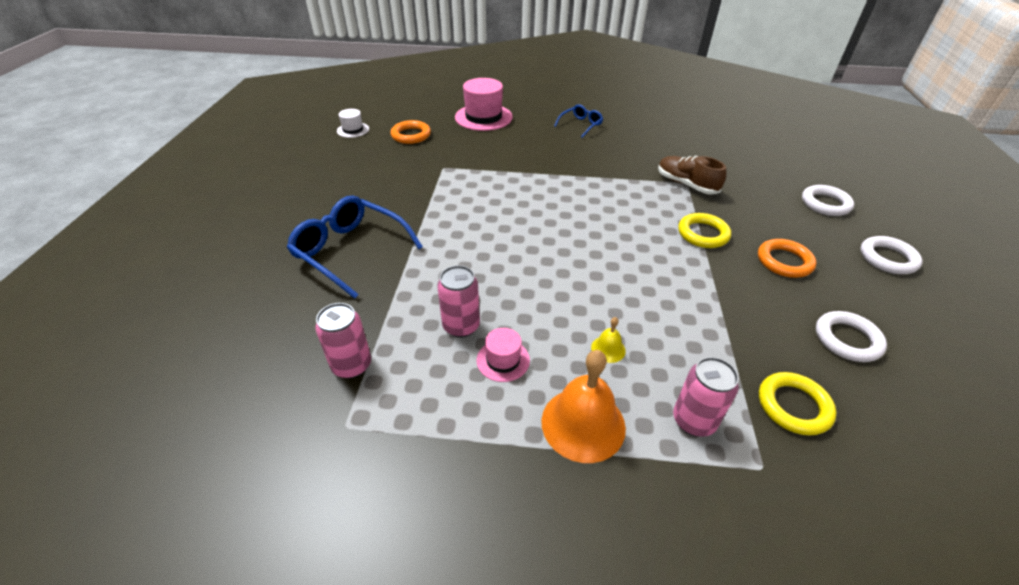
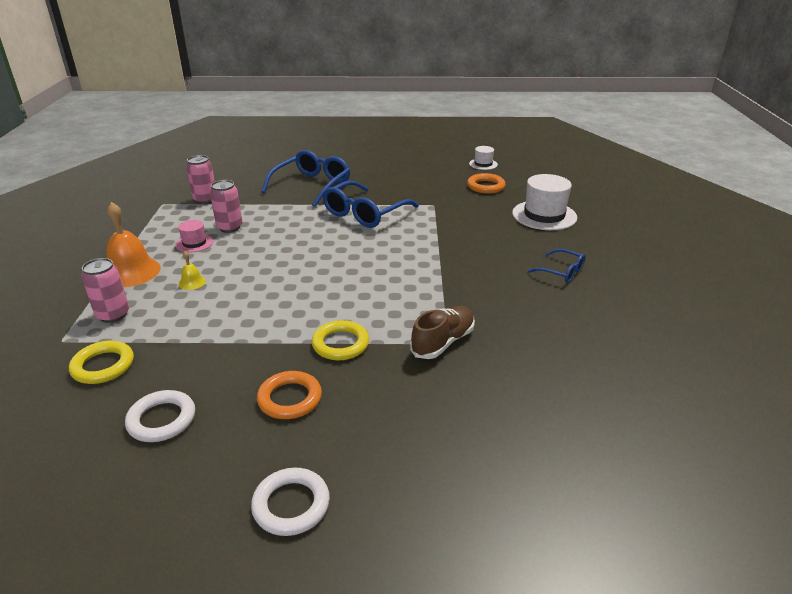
camera: 85 degrees right, 10 degrees down
pink hat [455,78,513,131] -> white hat [512,174,577,230]
white ring [802,185,854,216] -> none
none -> blue glasses [323,181,419,228]

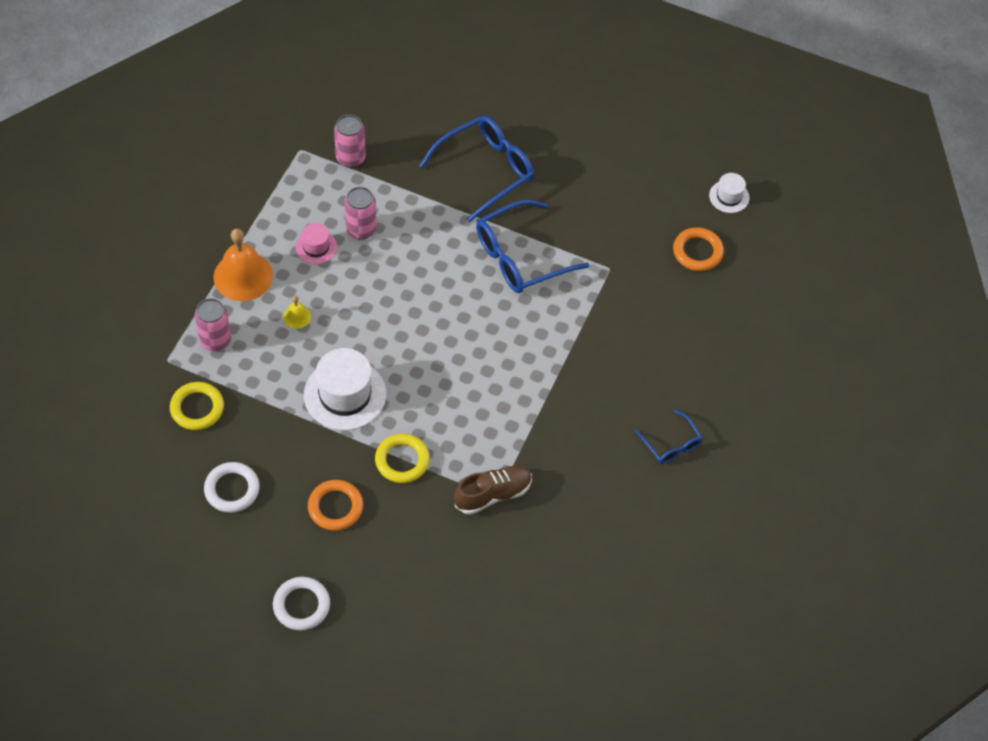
camera: 20 degrees right, 25 degrees up
white hat [512,174,577,230] -> white hat moved to [304,348,386,430]

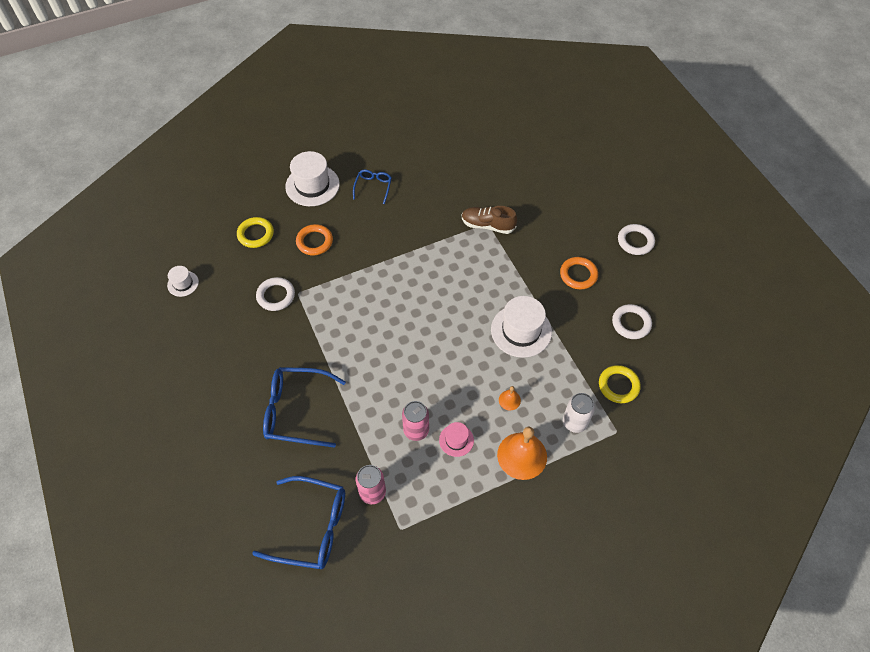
camera: 135 degrees left, 0 degrees up
pink can [195,298,231,351] -> white can [563,393,595,433]
yellow bell [283,296,311,329] -> orange bell [499,386,521,411]
yellow ring [375,434,430,483] -> yellow ring moved to [237,217,274,248]
blue glasses [476,199,589,293] -> blue glasses moved to [252,476,345,569]
orange ring [673,227,724,271] -> orange ring moved to [296,224,333,255]
none -> white ring [256,277,295,311]
none -> white hat [285,151,340,206]

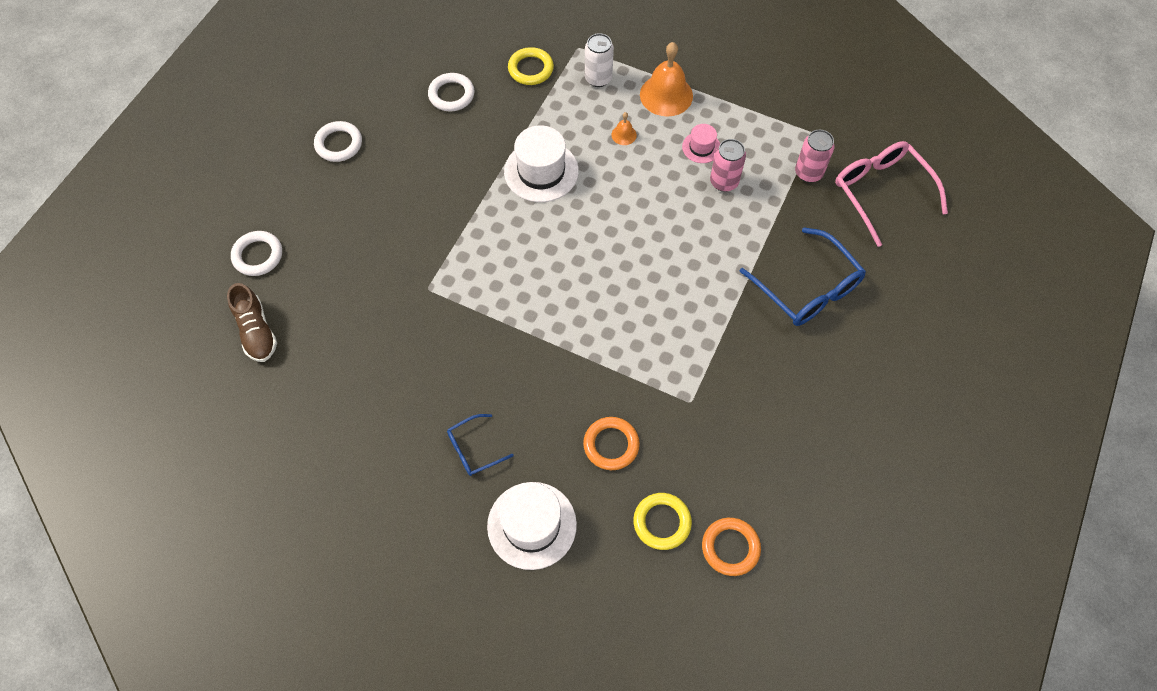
camera: 130 degrees left, 5 degrees up
white hat [167,266,199,297] -> none
blue glasses [252,476,345,569] -> pink glasses [835,141,948,247]
white ring [256,277,295,311] -> white ring moved to [231,231,282,276]
brown shoe [462,206,517,234] -> brown shoe moved to [227,283,277,362]
orange ring [560,257,598,289] -> orange ring moved to [702,518,761,576]

